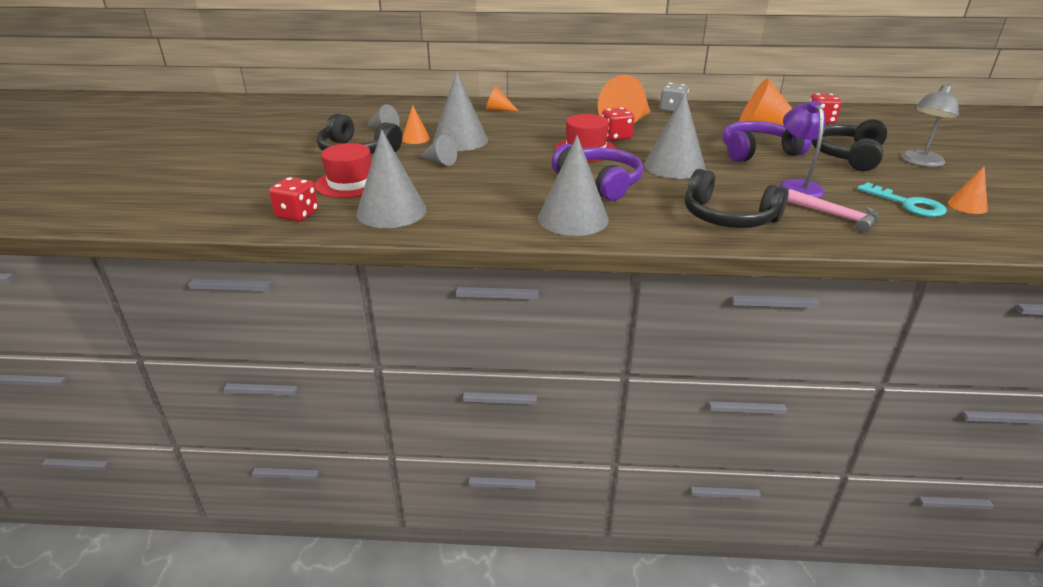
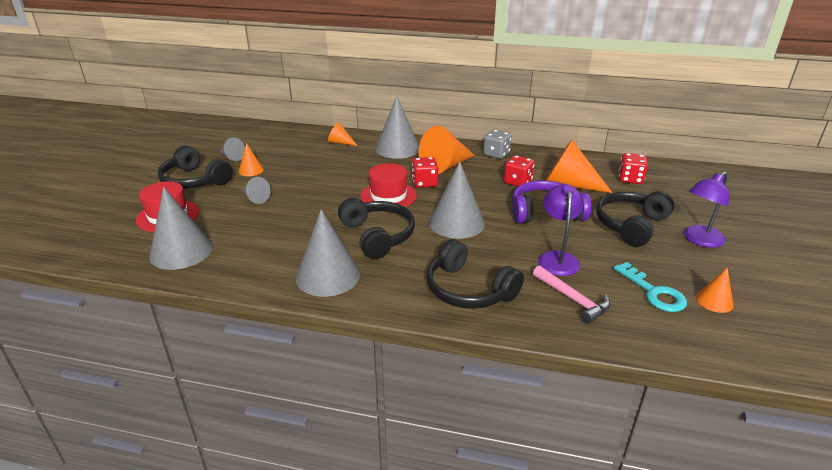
camera: 10 degrees right, 0 degrees up
red dice [269,177,318,222] -> red dice moved to [504,155,535,187]
grey cone [433,72,488,151] -> grey cone moved to [376,96,419,159]
purple headphones [551,144,643,201] -> black headphones [338,198,415,259]
grey lamp [901,84,959,167] -> purple lamp [684,172,729,248]

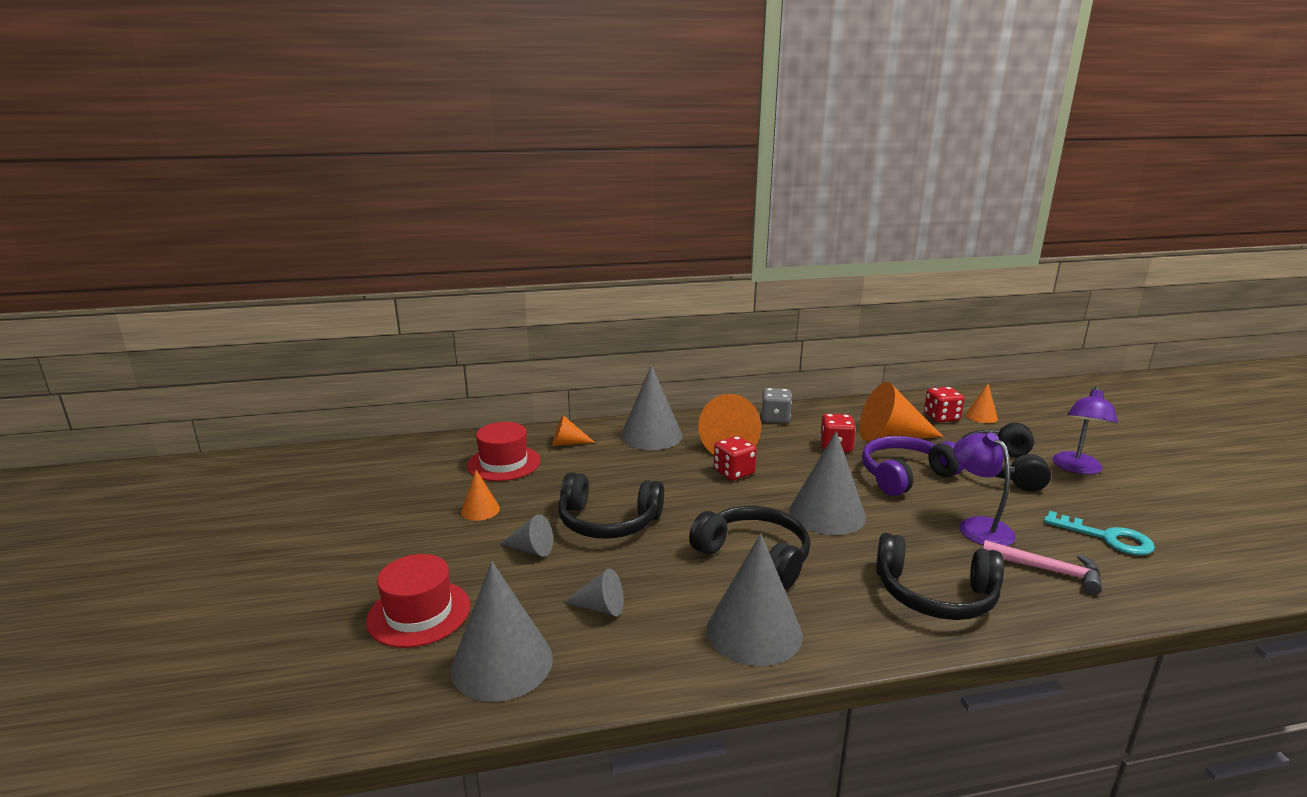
camera: 25 degrees left, 10 degrees down
black headphones [158,146,233,189] -> black headphones moved to [558,472,664,539]
grey cone [220,137,245,161] -> grey cone moved to [563,568,624,616]
red hat [360,163,417,207] -> red hat moved to [467,422,541,481]
orange cone [696,268,734,313] -> orange cone moved to [966,384,998,423]

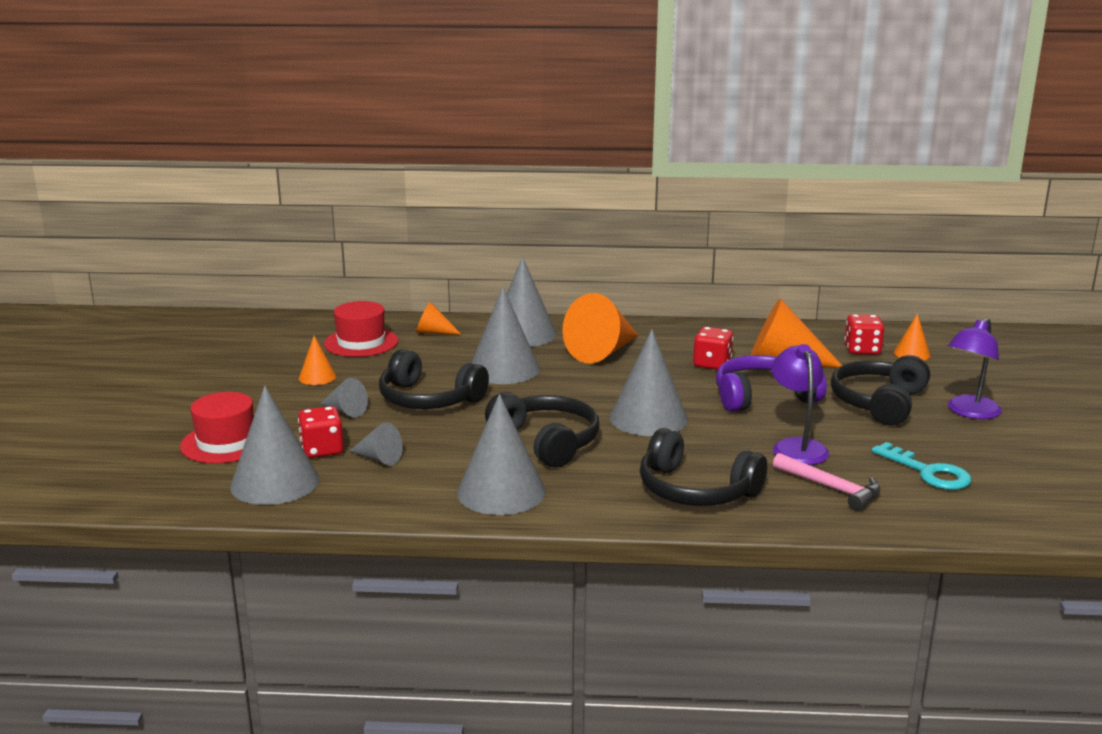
camera: 15 degrees right, 0 degrees up
red dice [714,436,757,480] -> red dice moved to [298,406,344,458]
grey dice [761,388,792,423] -> none
none -> grey cone [471,287,540,384]

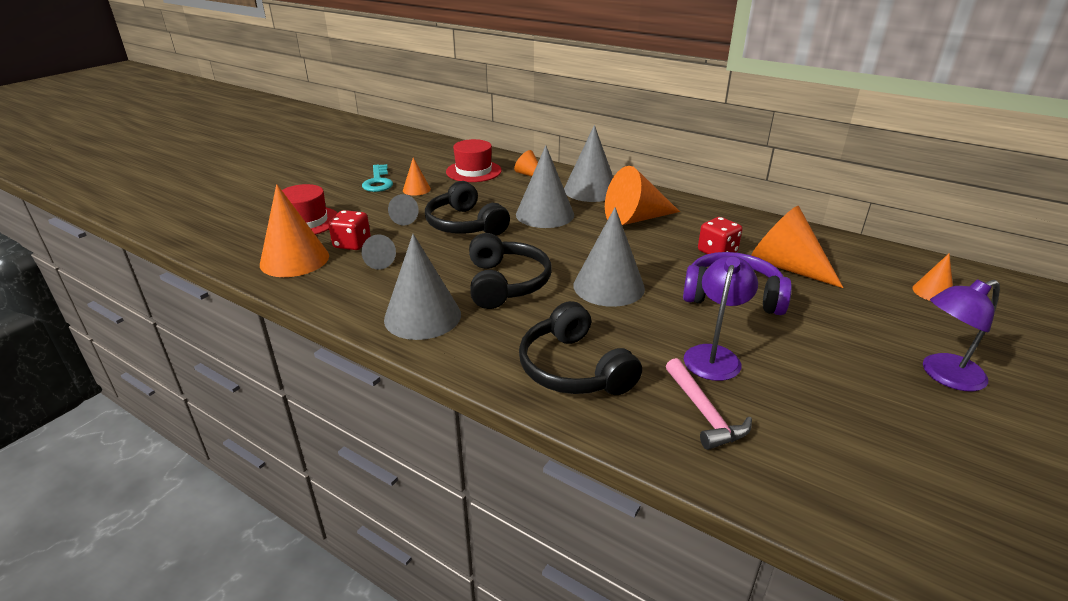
camera: 30 degrees right, 10 degrees up
grey cone [230,386,319,505] -> orange cone [260,184,329,277]
black headphones [831,355,930,426] -> none
red dice [844,314,884,355] -> none
turquoise key [872,442,971,490] -> turquoise key moved to [362,164,393,192]

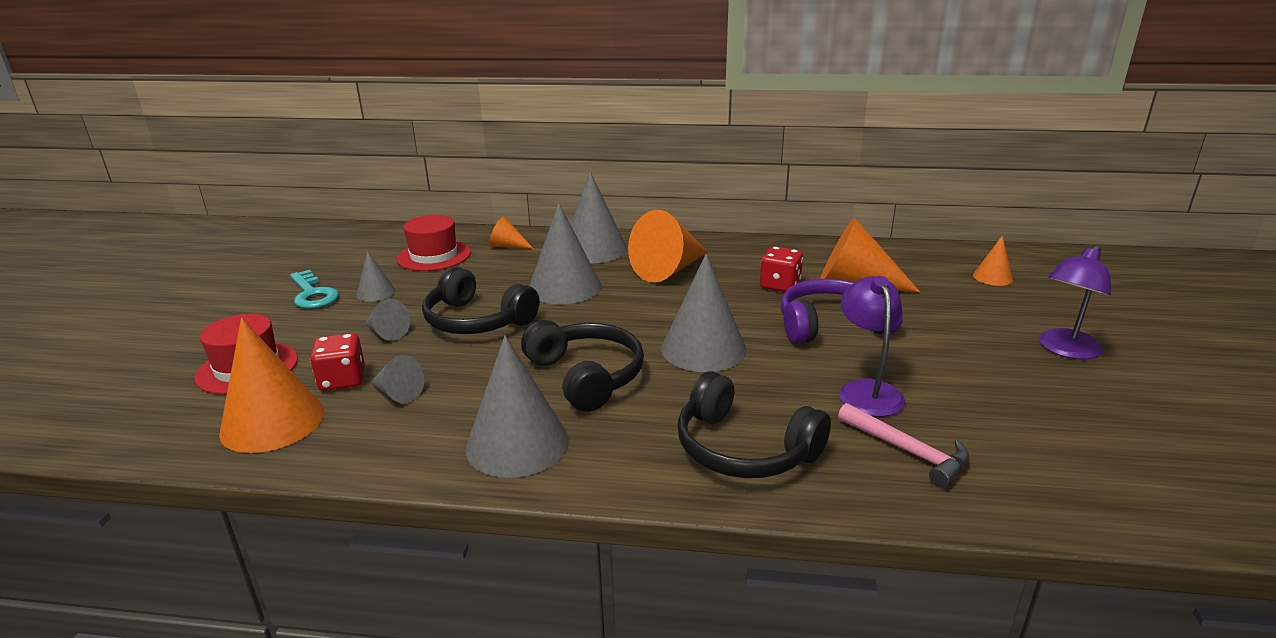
camera: 25 degrees left, 5 degrees down
orange cone [403,158,431,196] -> grey cone [356,251,395,302]

